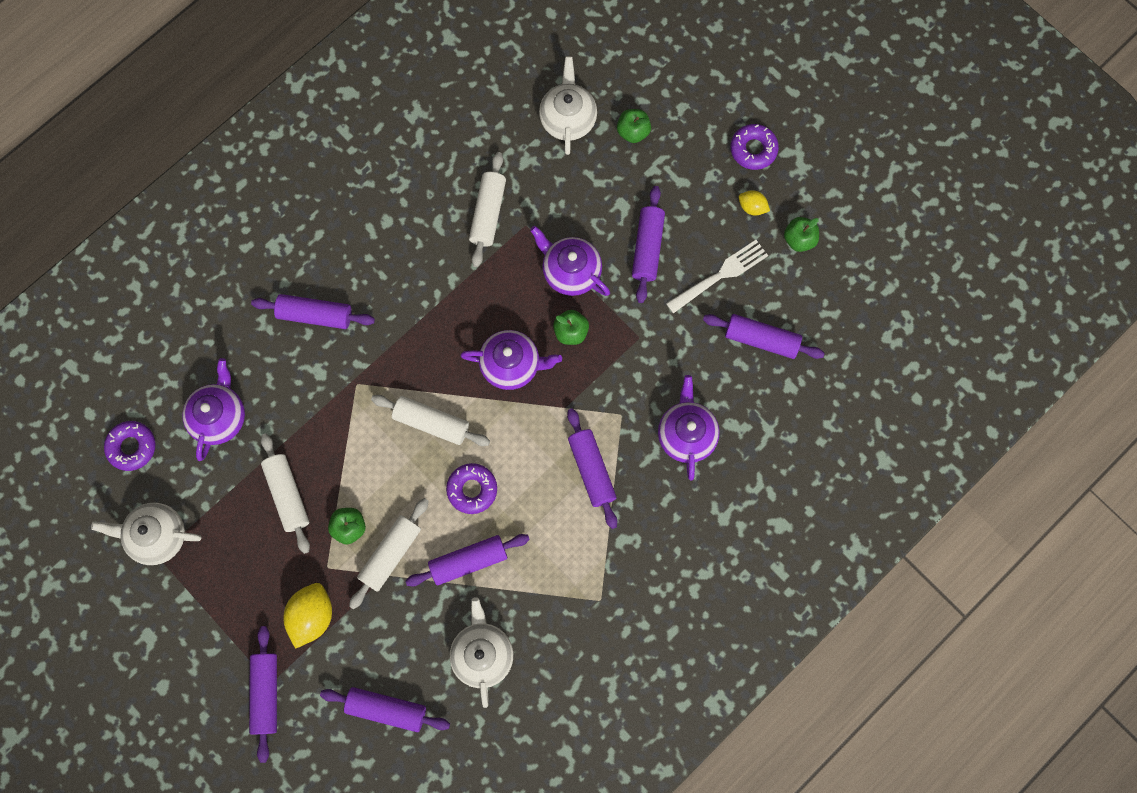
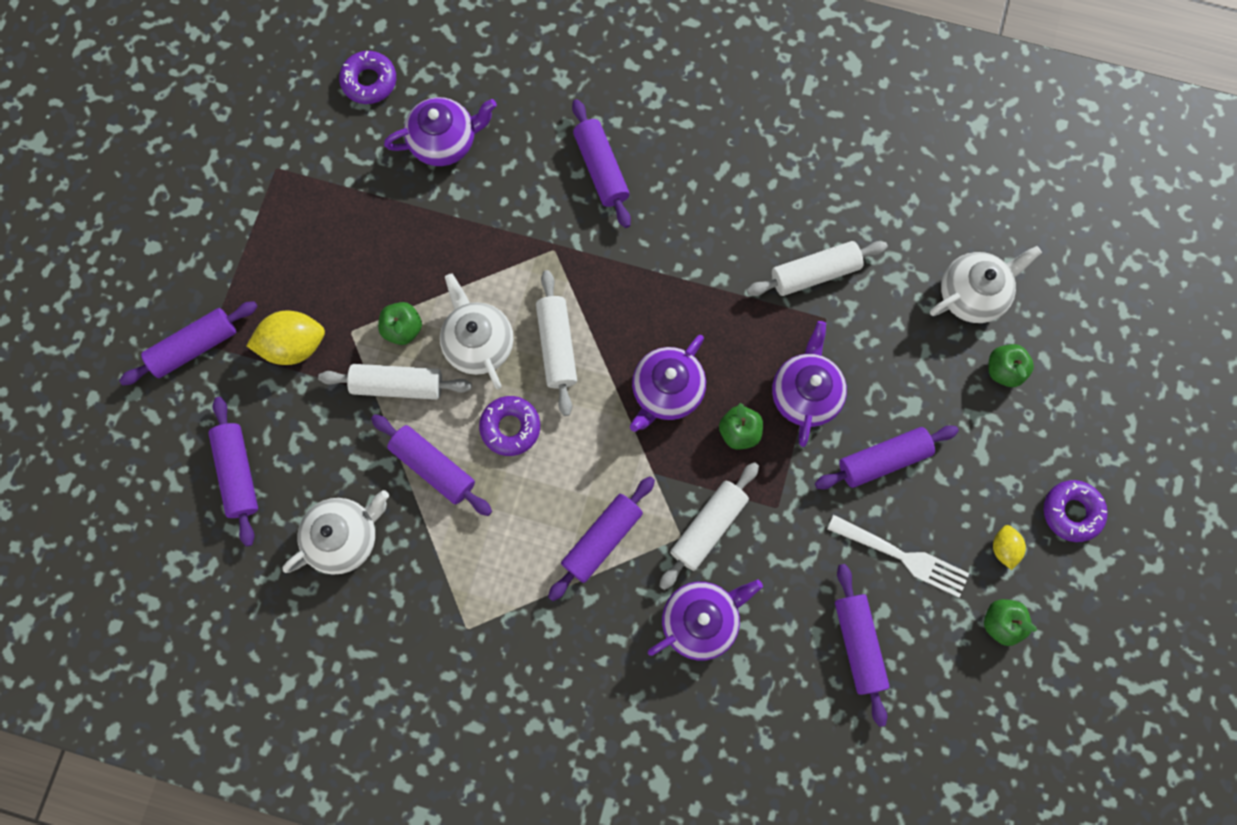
camera: 60 degrees right, 0 degrees up
white teapot [91,503,202,565] -> white teapot moved to [440,273,513,390]
white rolling pin [261,433,310,554] -> white rolling pin moved to [659,462,759,590]
purple teapot [460,330,562,390] -> purple teapot turned 60 degrees clockwise [630,335,706,432]

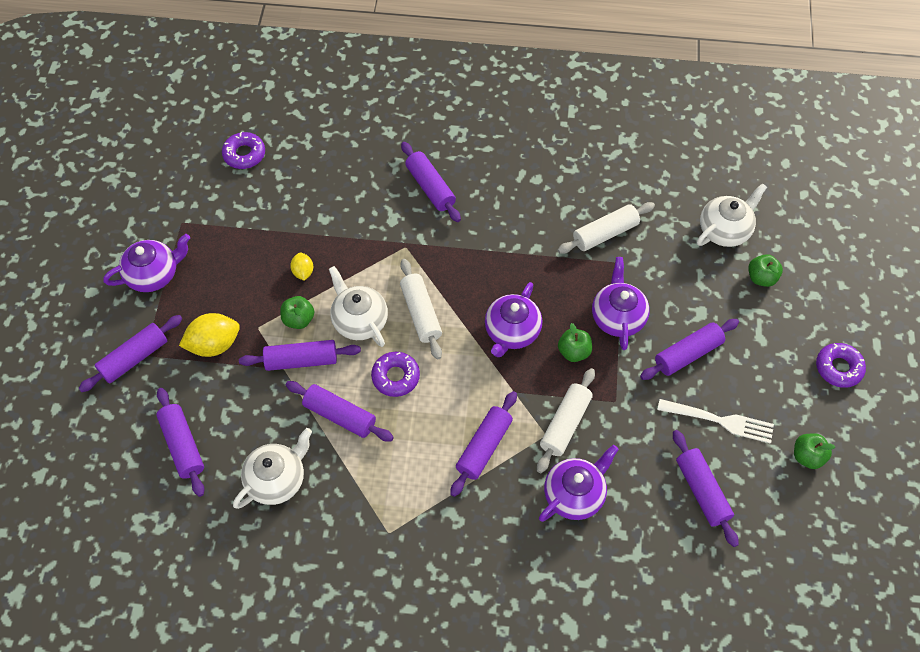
camera: 10 degrees left, 15 degrees down
white rolling pin [318,364,472,400] -> purple rolling pin [239,340,361,371]
purple teapot [384,97,497,166] -> purple teapot moved to [103,234,190,292]
yellow lemon [993,525,1026,570] -> yellow lemon moved to [290,253,313,281]

